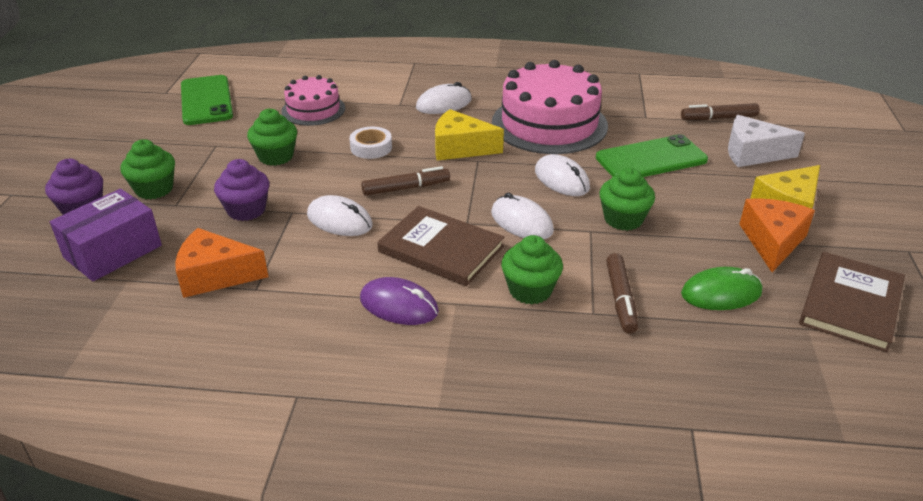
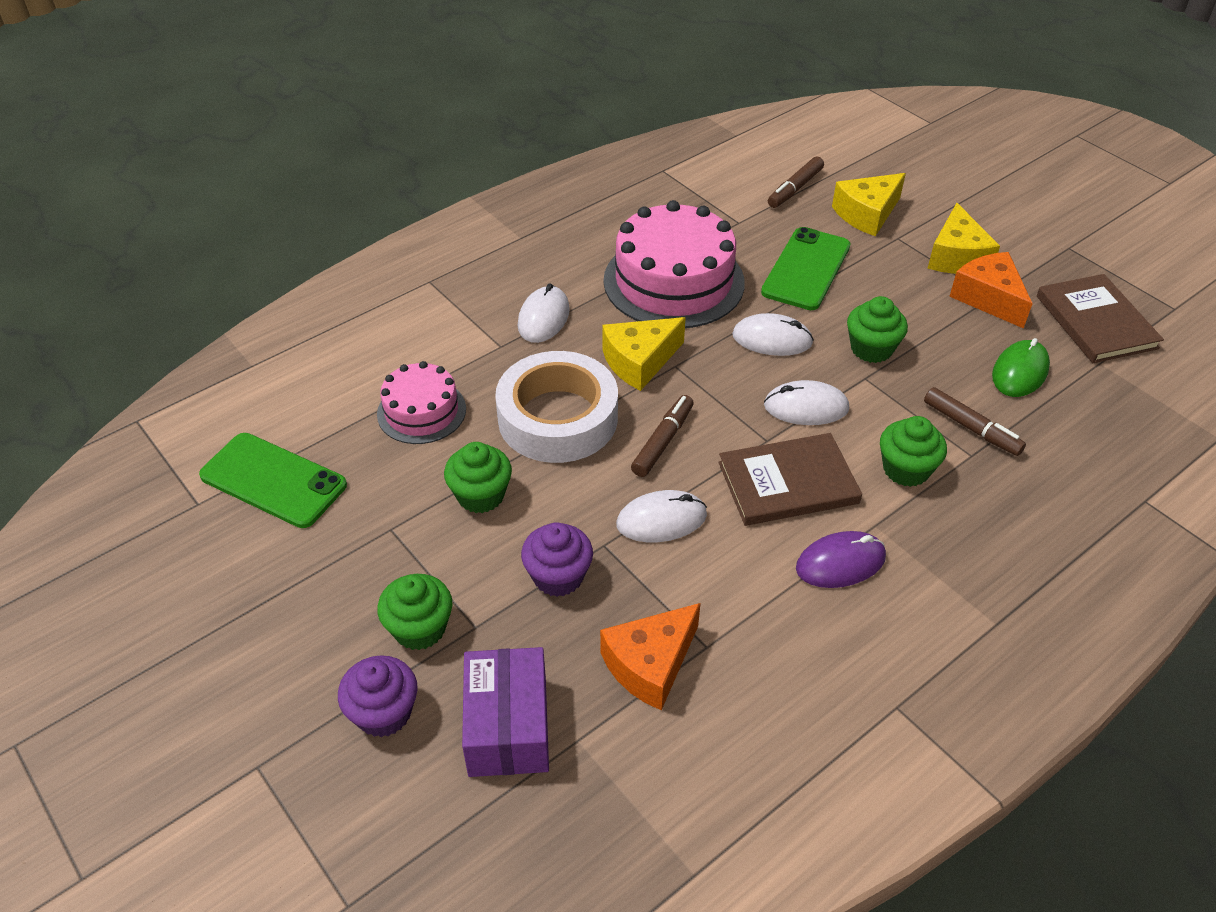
camera: 45 degrees left, 10 degrees up
white tape [349,127,392,159] -> white tape [495,351,618,463], size x2.20
white cheese [728,115,805,167] -> yellow cheese [832,173,906,236]

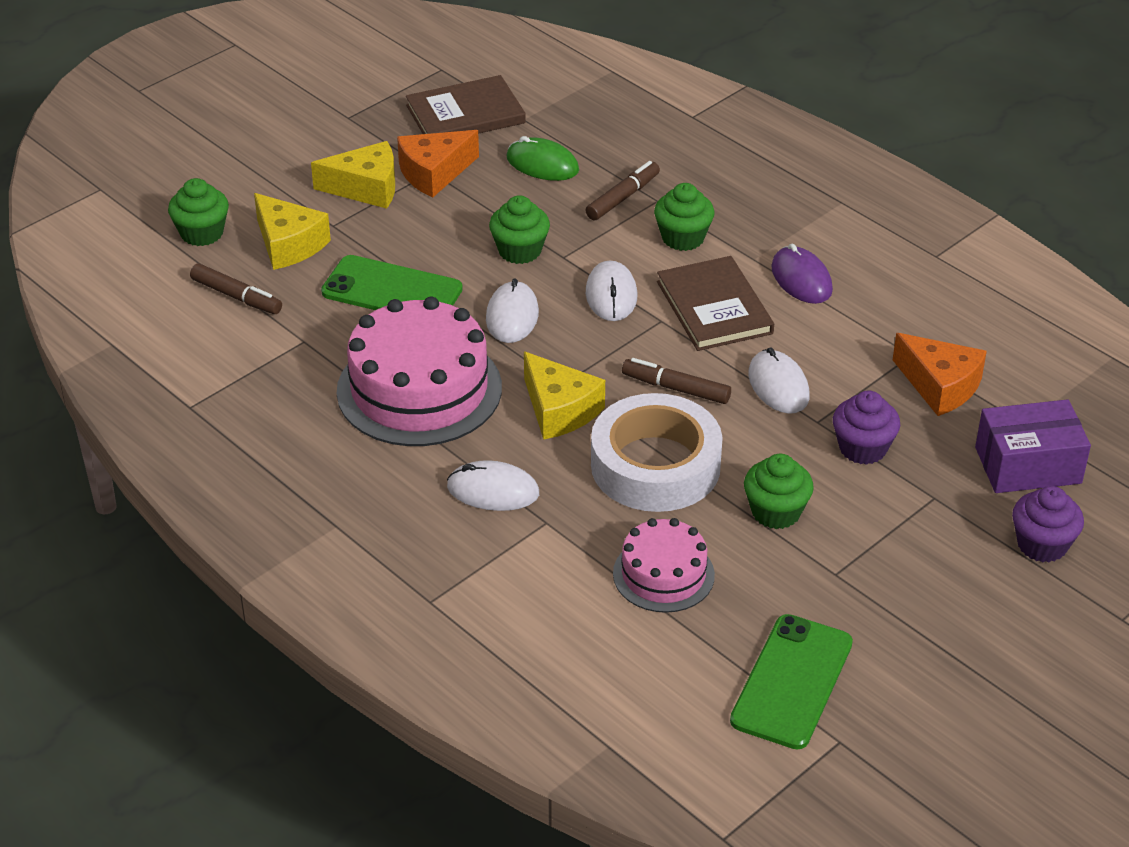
camera: 95 degrees left, 5 degrees down
green cupcake [377,574,452,650] -> green cupcake moved to [168,178,229,246]

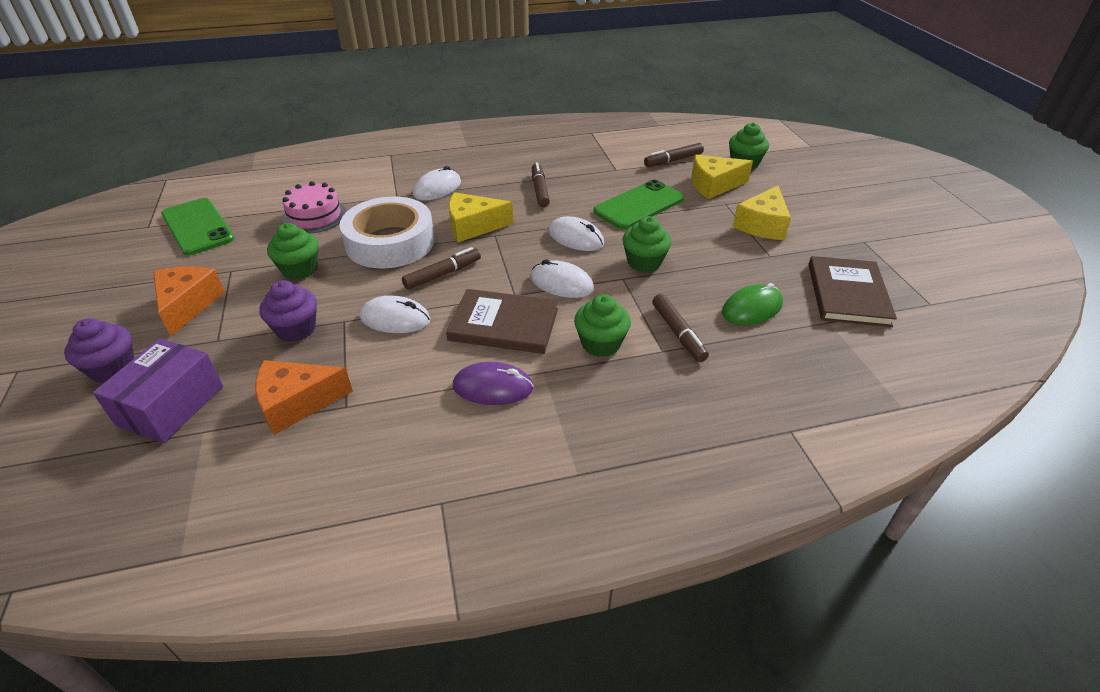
camera: 120 degrees right, 0 degrees up
pink cake [337,297,502,446] -> brown marker [532,162,550,207]
orange cheese [397,130,479,197] -> orange cheese moved to [153,266,225,336]

